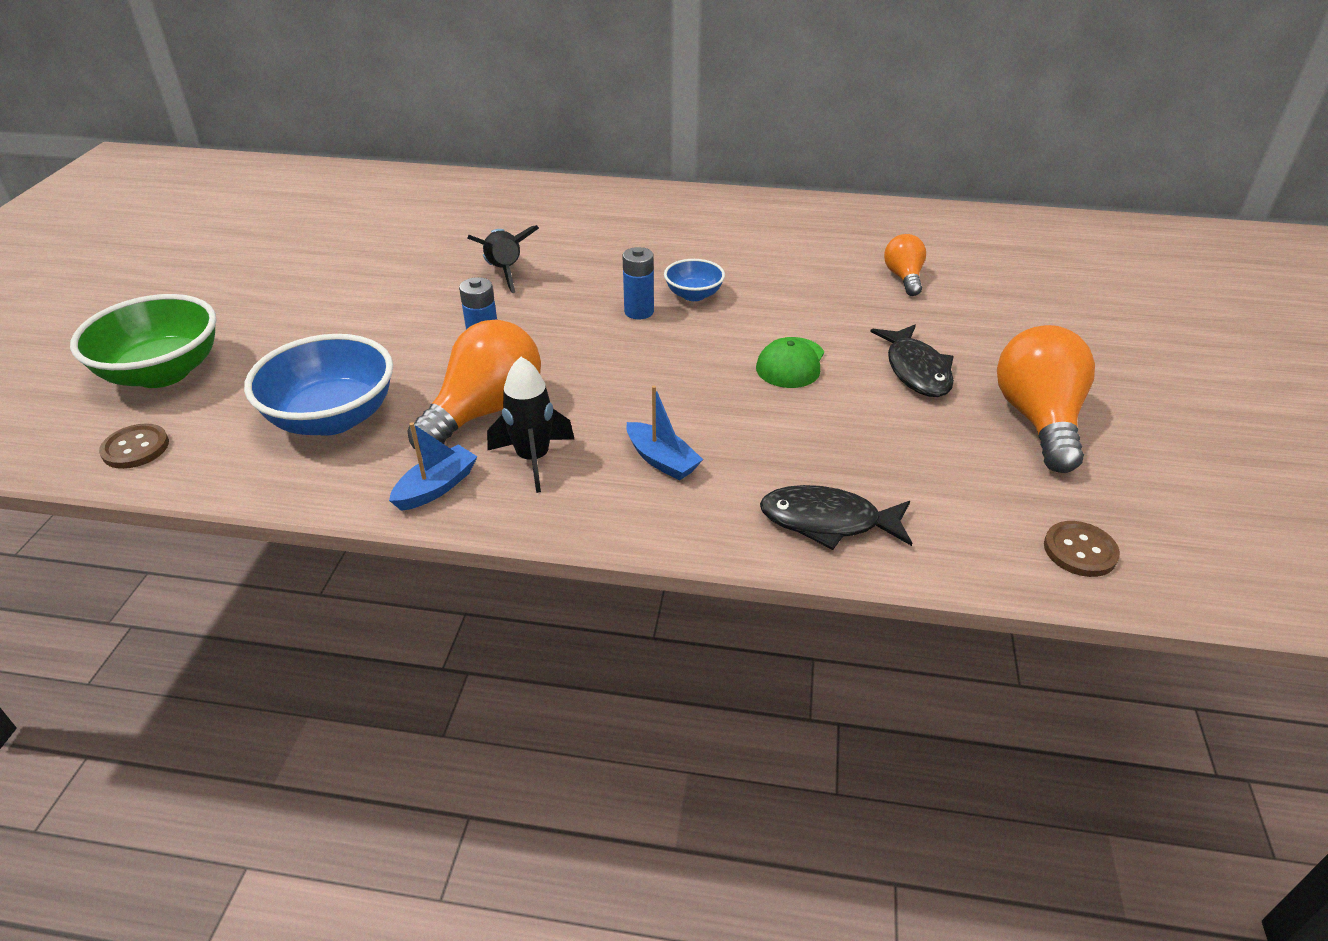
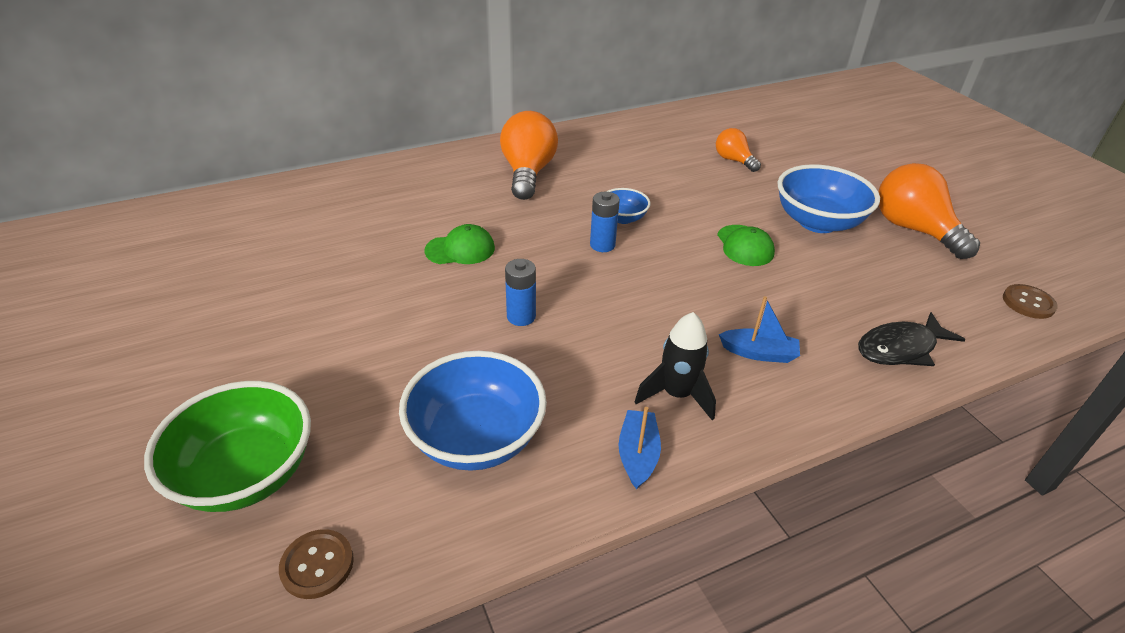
camera: 35 degrees left, 0 degrees up
orange light bulb [407,320,541,452] -> orange light bulb moved to [500,111,558,200]
black rocket [468,225,539,293] -> green cap [424,224,495,264]
black fish [870,325,954,397] -> blue bowl [778,164,880,233]

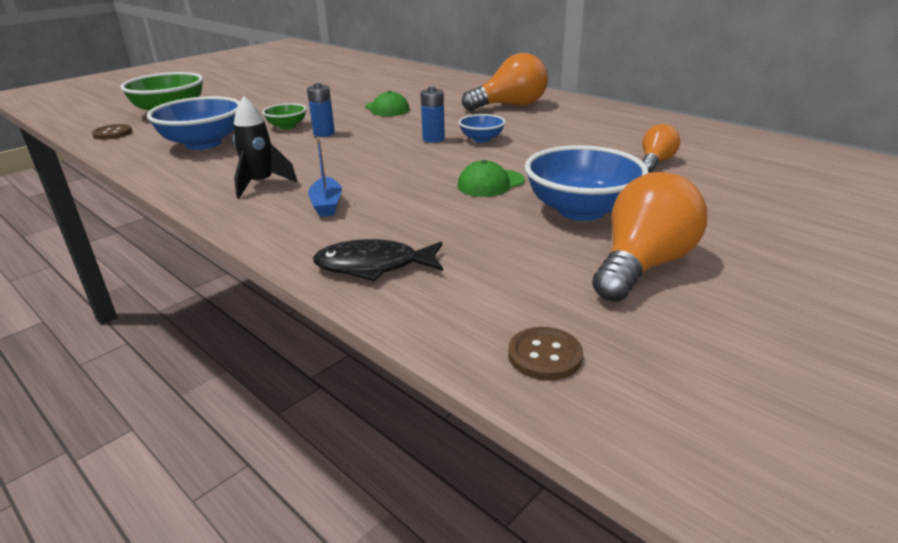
camera: 70 degrees right, 10 degrees down
blue boat [618,407,661,489] -> none
black fish [858,312,966,366] -> black fish turned 45 degrees counterclockwise [313,239,443,281]
none -> green bowl [262,103,307,129]

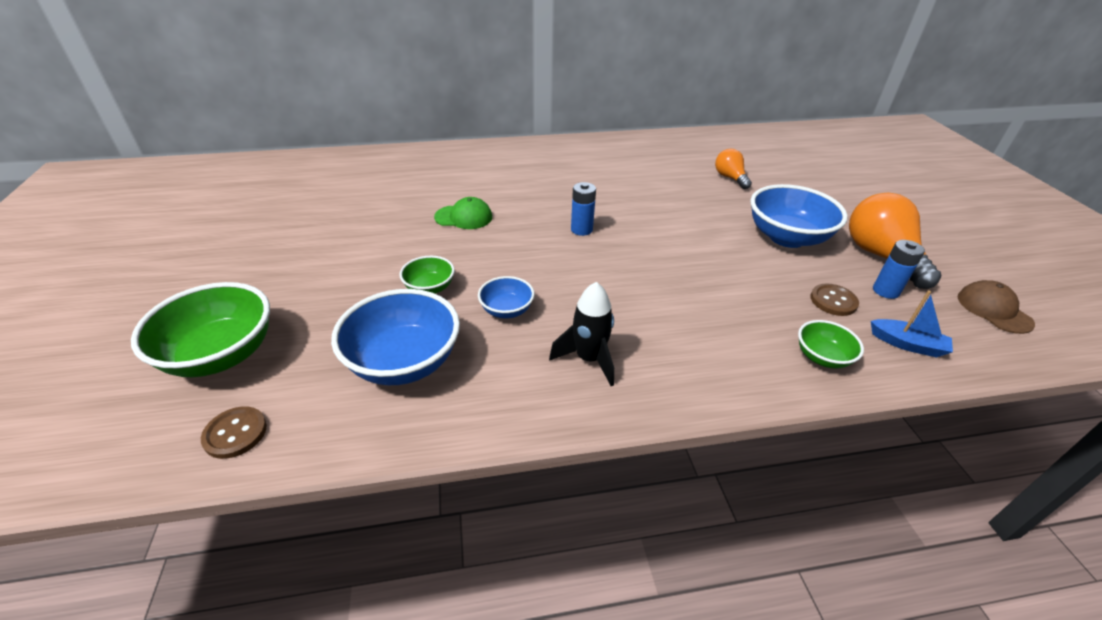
camera: 55 degrees left, 10 degrees up
blue battery [307,83,335,137] -> blue battery moved to [873,240,925,299]
blue boat [308,138,342,217] -> blue boat moved to [871,291,953,358]
black fish [313,239,443,281] -> green bowl [798,320,864,369]
blue bowl [458,114,506,143] -> blue bowl moved to [478,276,534,318]
green cap [458,160,525,197] -> none
orange light bulb [462,53,548,111] -> none
brown button [508,327,583,380] -> brown button moved to [810,283,859,316]
none -> brown cap [958,280,1035,334]

